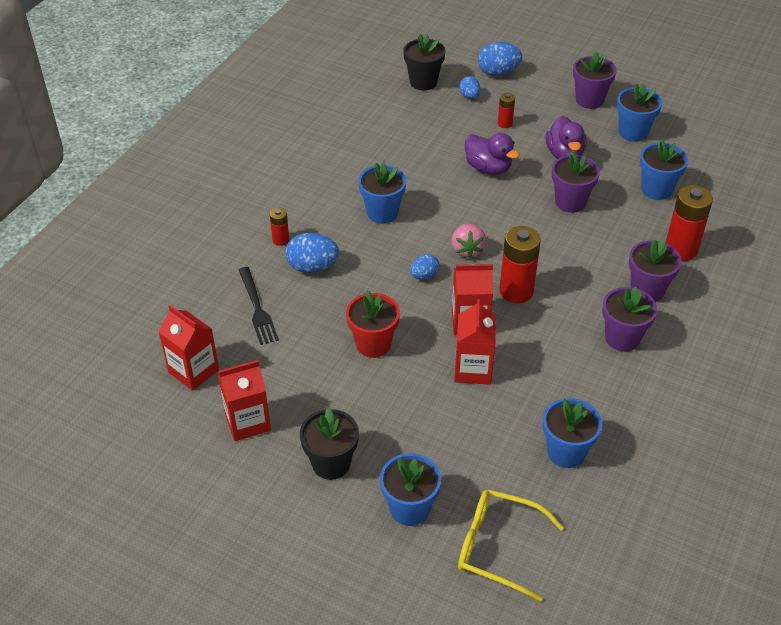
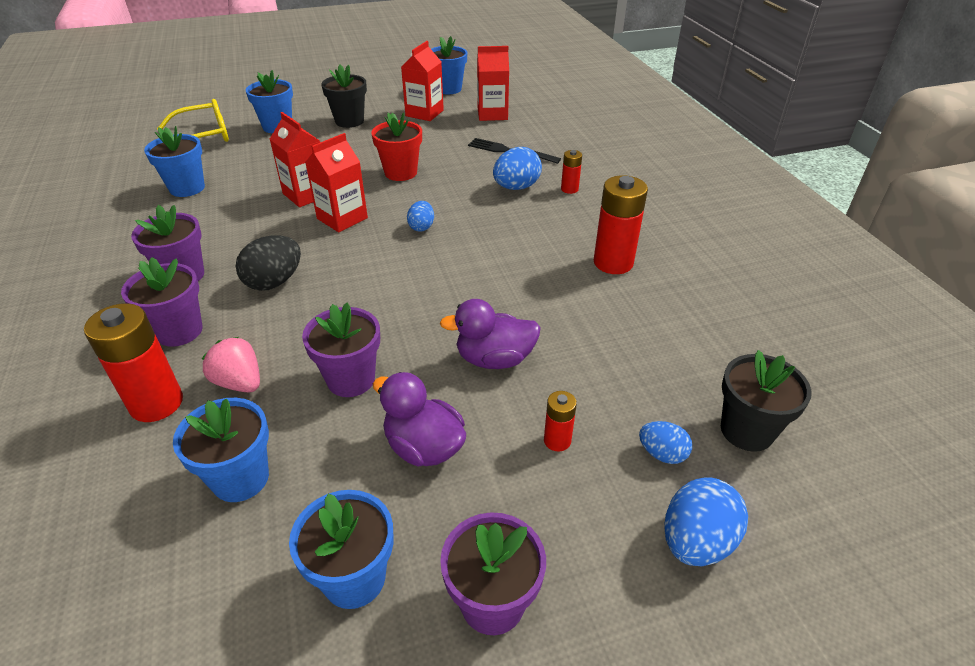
camera: 135 degrees right, 5 degrees down
blue flower pot [358,163,406,224] -> blue flower pot moved to [431,36,468,94]
pink strawberry [451,223,486,259] -> pink strawberry moved to [202,337,260,392]
red battery [499,226,541,303] -> red battery moved to [594,175,648,274]
none -> black egg [236,235,301,291]

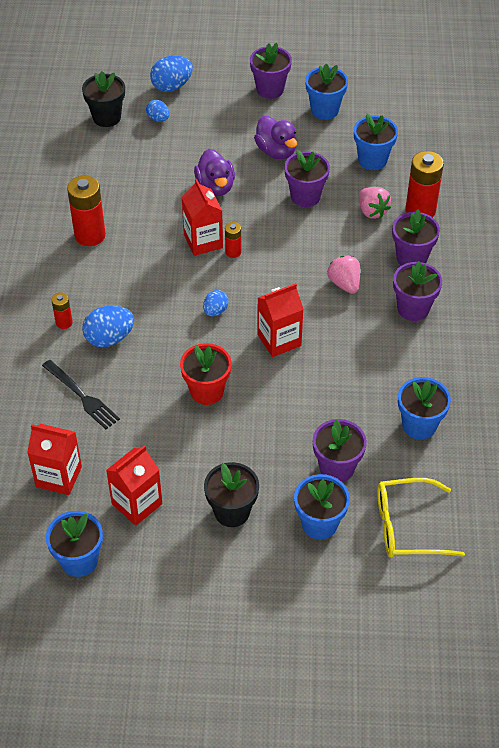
camera: 160 degrees left, 10 degrees up
black egg [236,235,301,291] -> pink strawberry [327,256,360,294]
red carton [270,112,320,207] -> red carton moved to [182,179,223,256]
purple duck [440,299,541,369] -> purple duck turned 60 degrees clockwise [194,149,235,196]
red battery [544,391,577,452] -> red battery moved to [225,222,241,258]
none -> purple flower pot [313,419,367,482]

